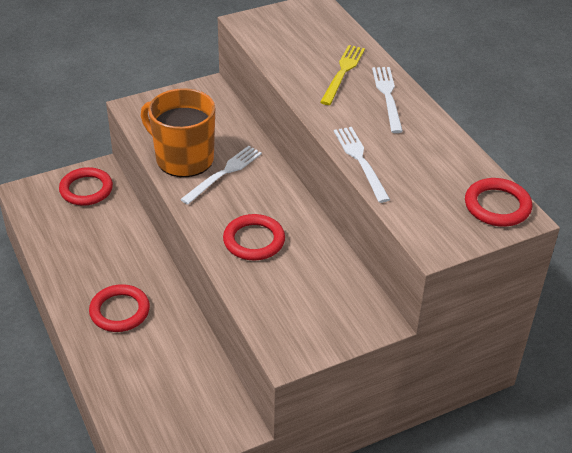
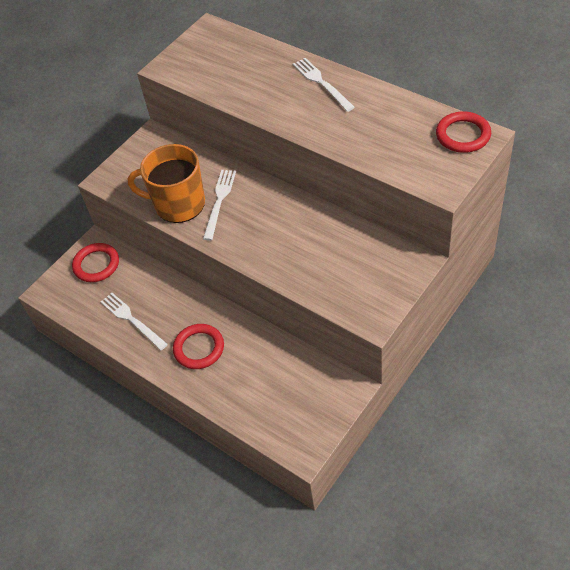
camera: 20 degrees left, 10 degrees up
red ring [223,214,285,260] -> none
yellow fork [320,45,365,105] -> none
white fork [334,127,390,203] -> white fork moved to [101,293,168,351]

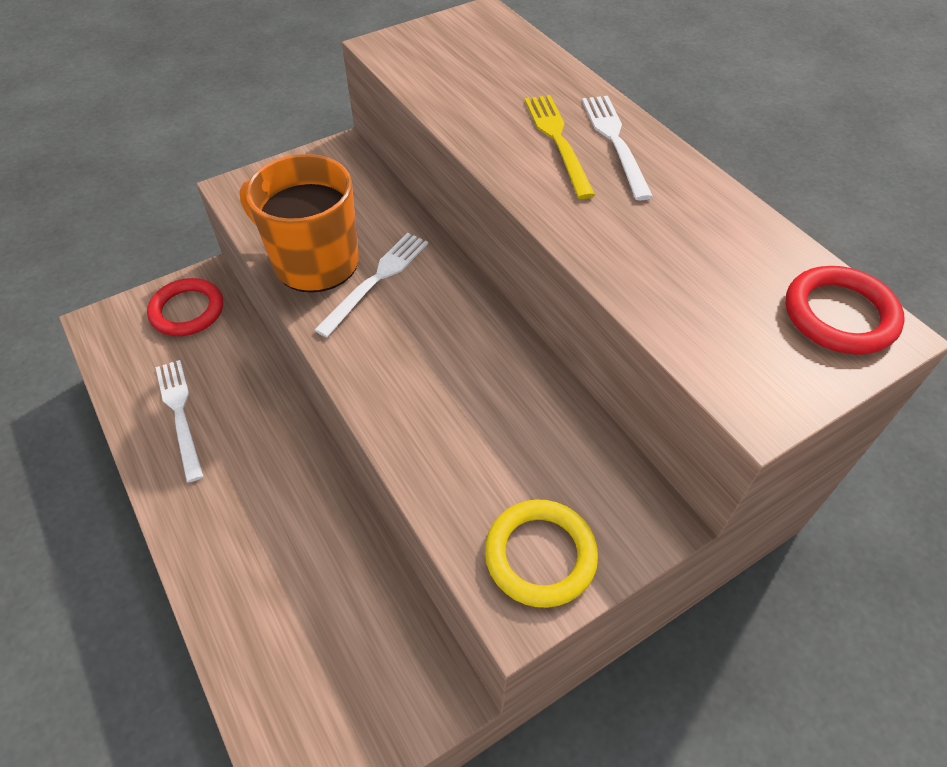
camera: 15 degrees right, 0 degrees up
red ring [173,324,224,369] -> none
none -> yellow ring [485,500,598,608]
none -> yellow fork [525,95,595,199]

